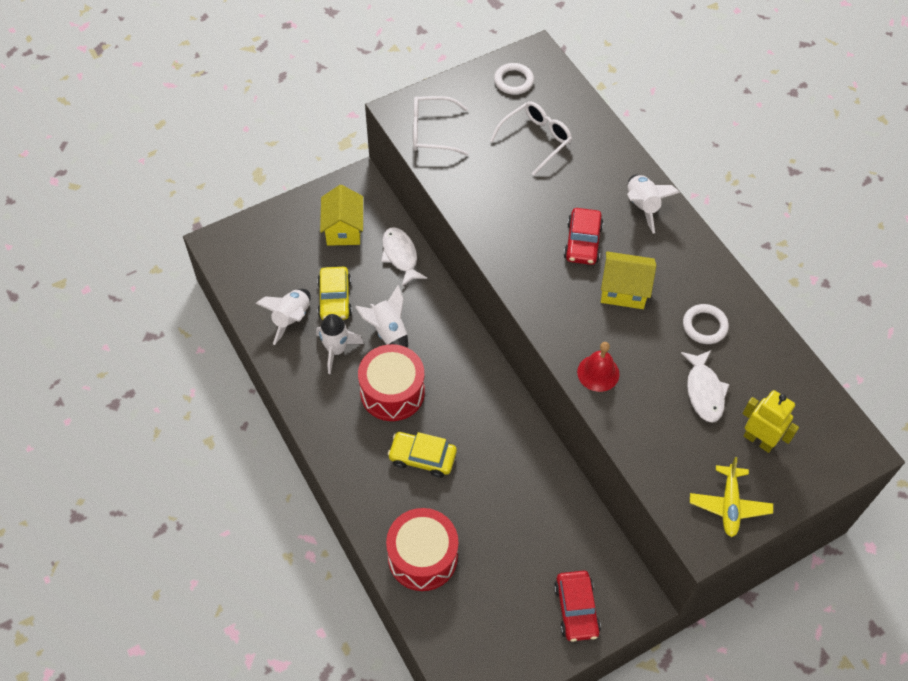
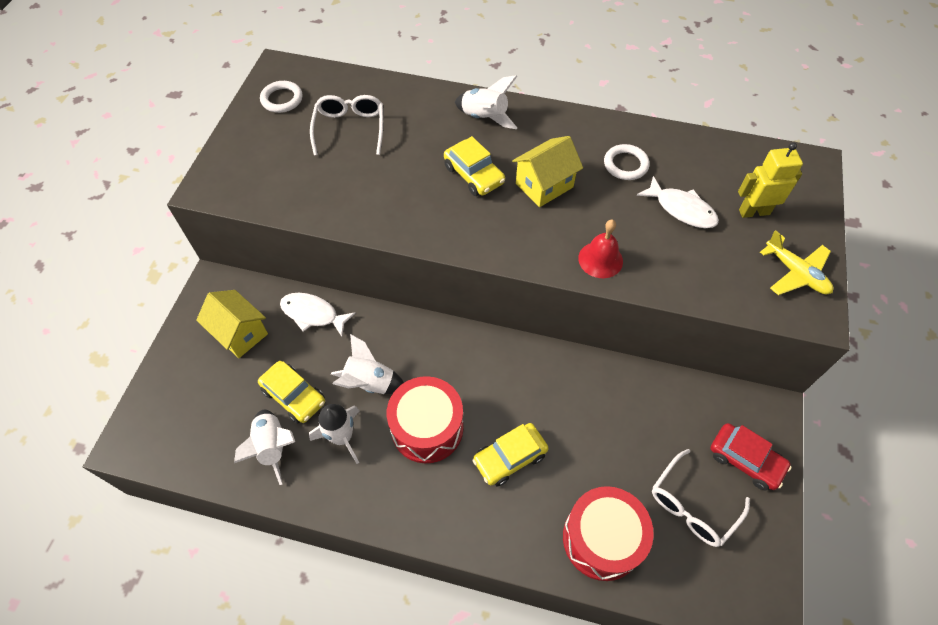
camera: 45 degrees left, 0 degrees up
white glasses [413,96,468,156] -> white glasses moved to [652,449,750,547]
red car [564,208,603,265] -> yellow car [444,136,505,196]

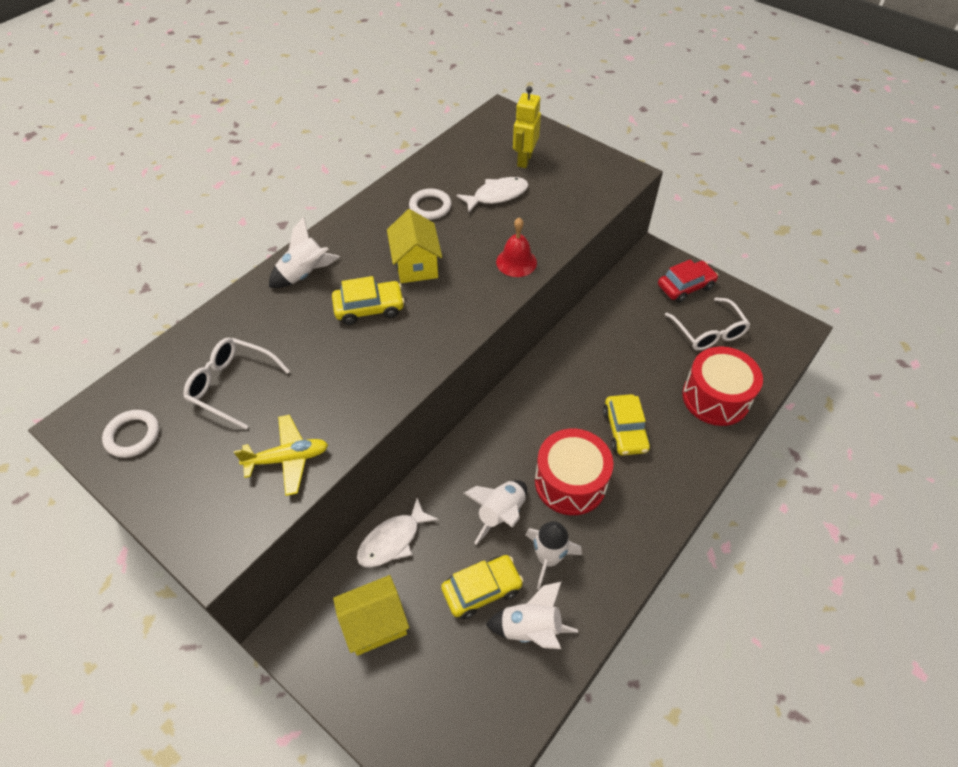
camera: 65 degrees left, 5 degrees down
yellow plane [760,230,833,295] -> yellow plane moved to [234,415,328,496]

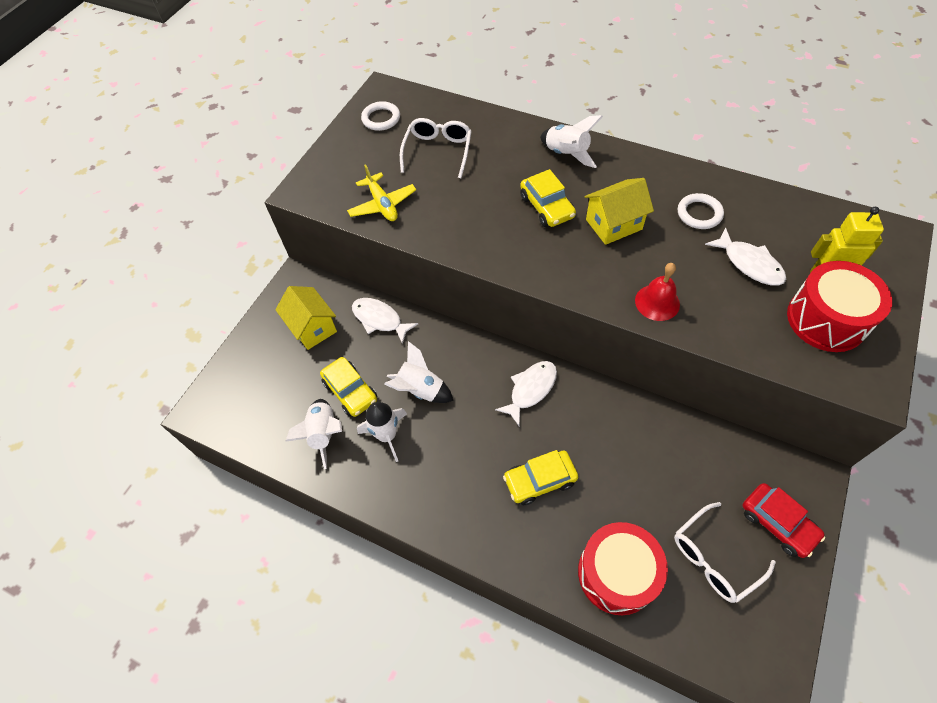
camera: 80 degrees right, 5 degrees up
red drum [535,429,613,515] -> red drum moved to [787,261,892,352]
none -> white fish [495,361,557,426]

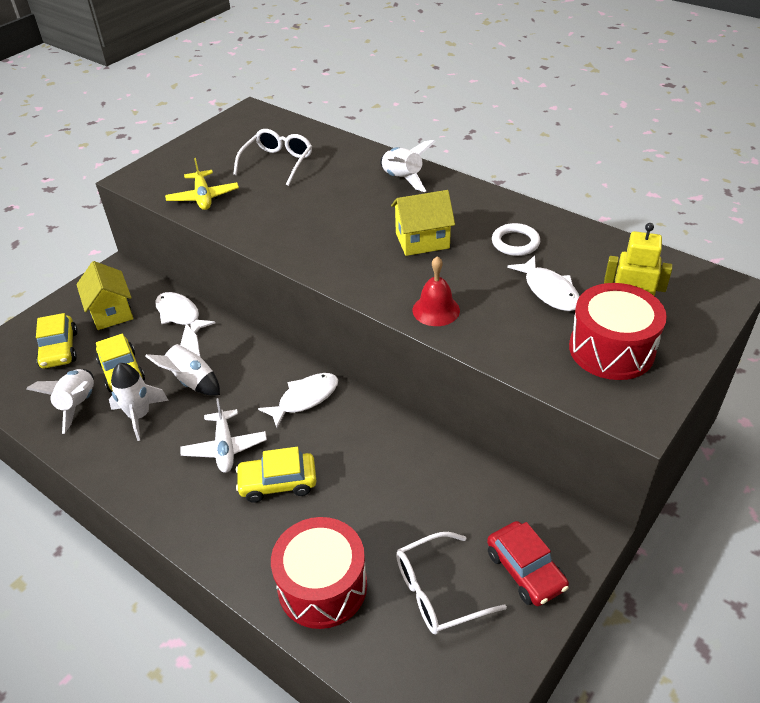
camera: 10 degrees right, 15 degrees down
white ring [361,101,400,131] -> none
yellow car [520,169,576,227] -> yellow car moved to [36,313,78,369]
none -> white plane [180,398,267,473]

